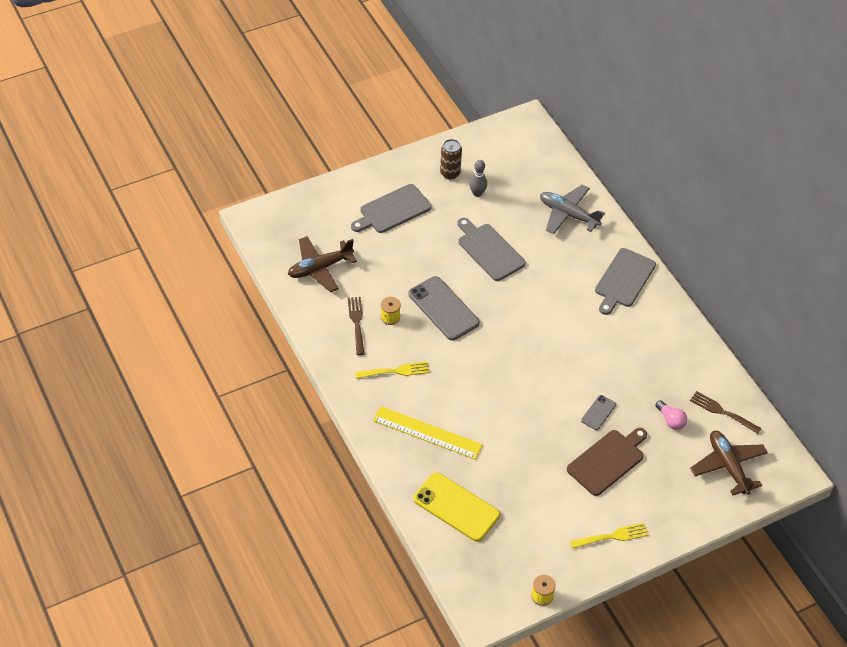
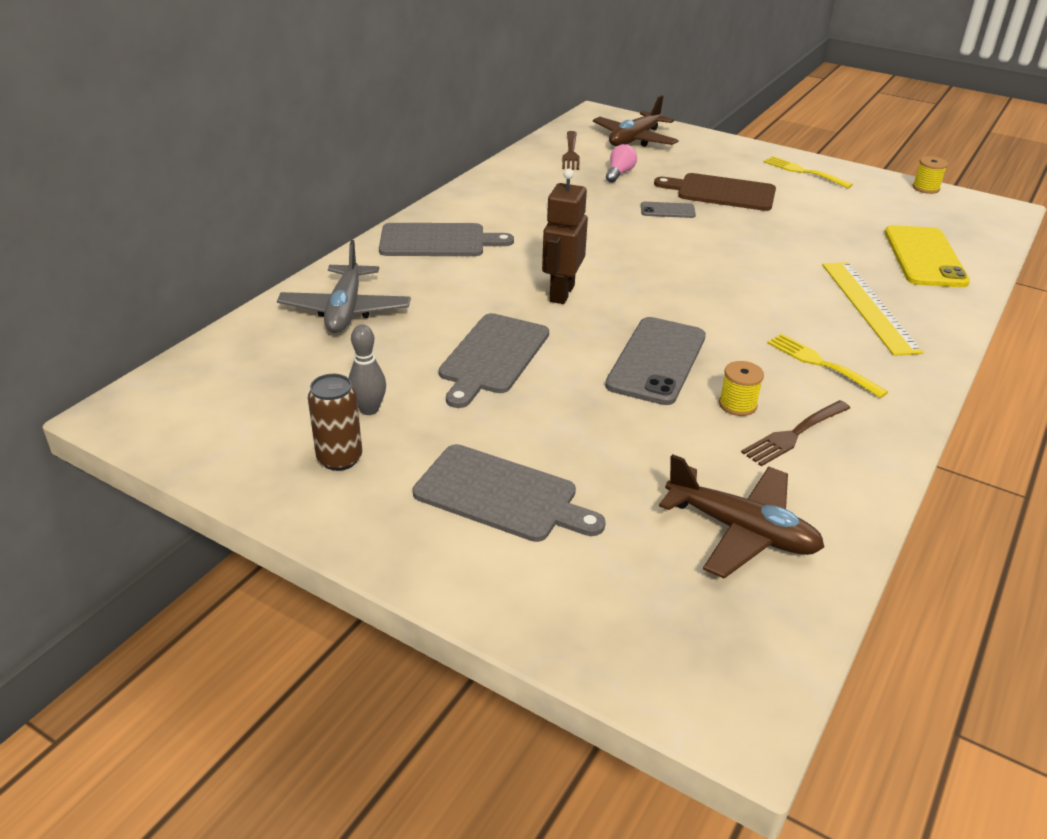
camera: 120 degrees left, 15 degrees down
none -> brown robot [542,168,588,304]

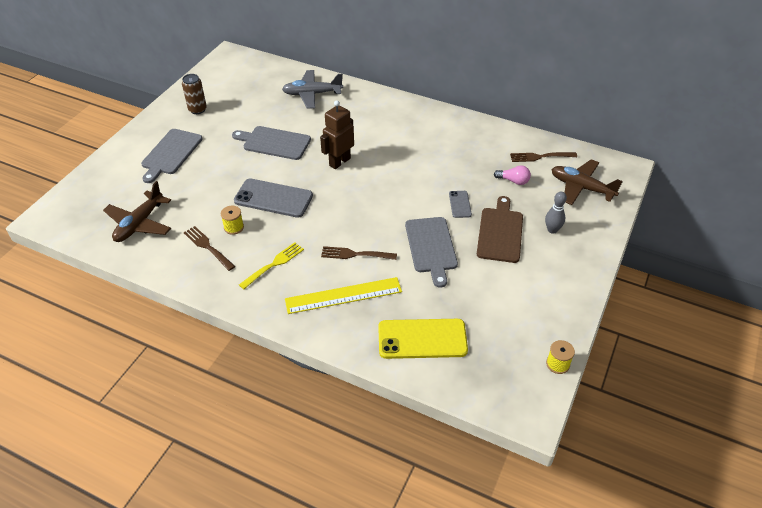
camera: 85 degrees right, 10 degrees up
grey bowling pin [349,325,386,415] -> grey bowling pin moved to [545,192,567,234]
grey cutting board [379,223,514,256] -> grey cutting board moved to [405,217,458,288]
brown robot [542,168,588,304] -> brown robot turned 60 degrees counterclockwise [320,100,354,169]
yellow fork [764,156,853,188] -> none
none -> brown fork [321,246,397,260]

